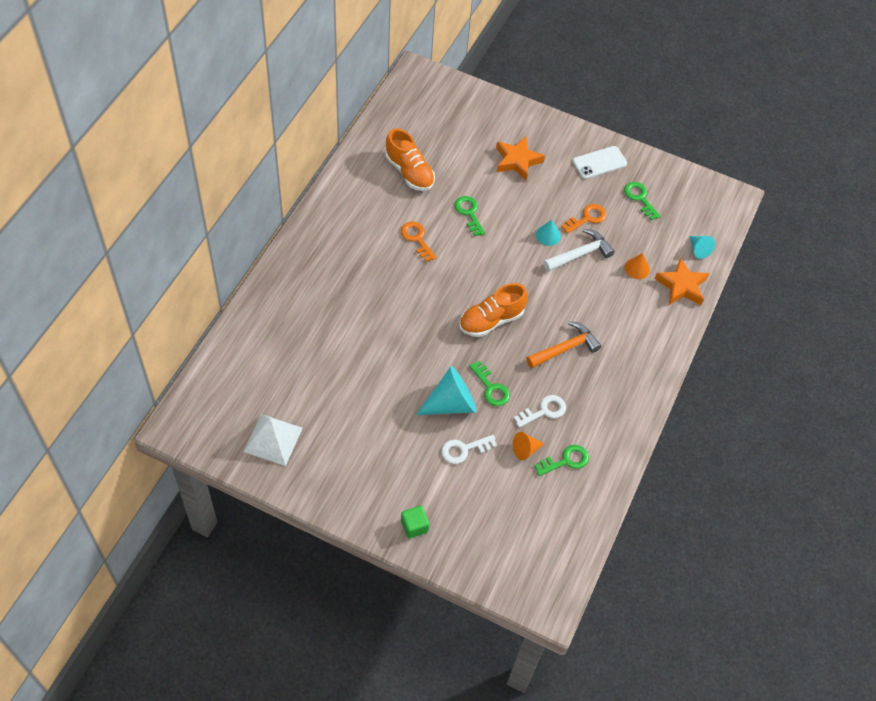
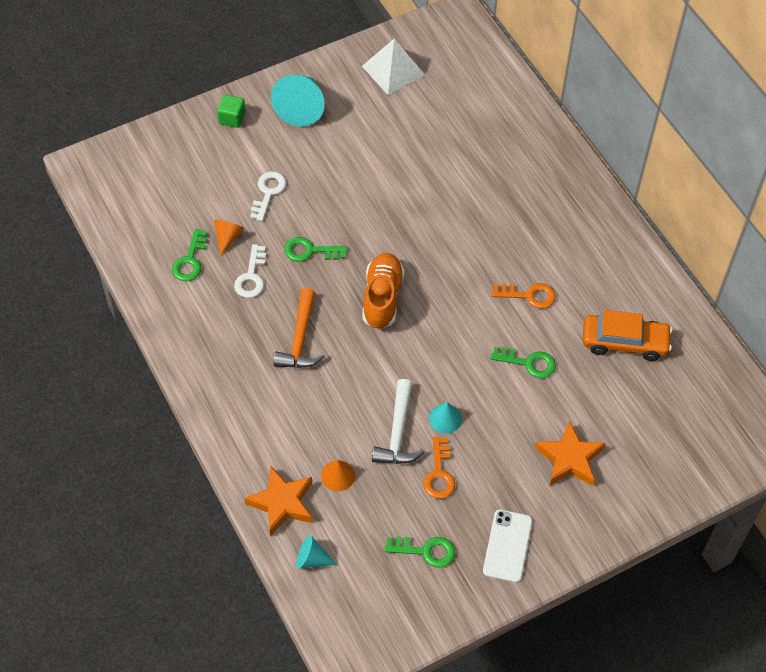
camera: 130 degrees right, 0 degrees up
orange shoe [385,128,435,191] -> orange car [583,310,672,361]
turquoise cone [416,366,477,415] -> turquoise cone moved to [271,75,325,127]

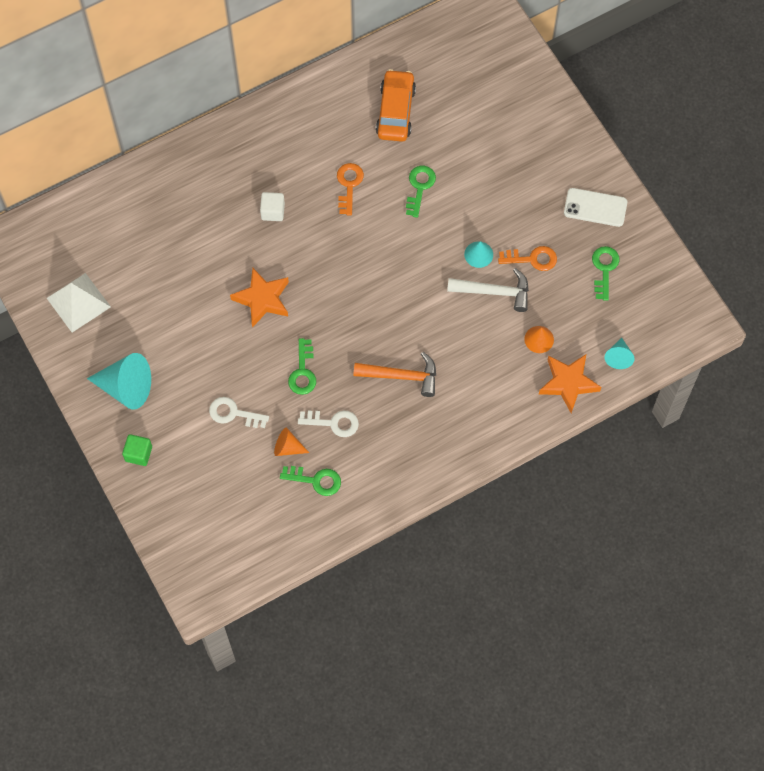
camera: 90 degrees left, 10 degrees up
orange shoe [362,253,405,330] -> none
orange star [535,420,606,486] -> orange star moved to [230,268,289,328]
none -> white cube [260,192,285,221]

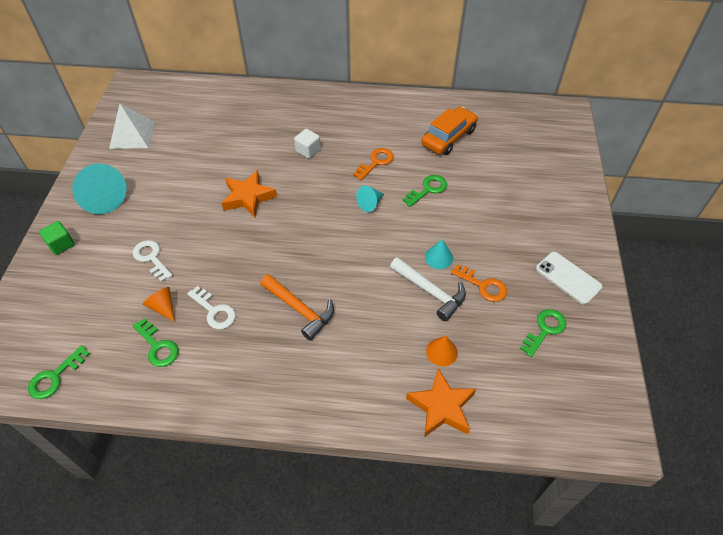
camera: 35 degrees right, 15 degrees down
green key [288,338,316,395] -> green key moved to [28,345,90,399]
turquoise cone [604,338,635,369] -> turquoise cone moved to [356,185,384,212]

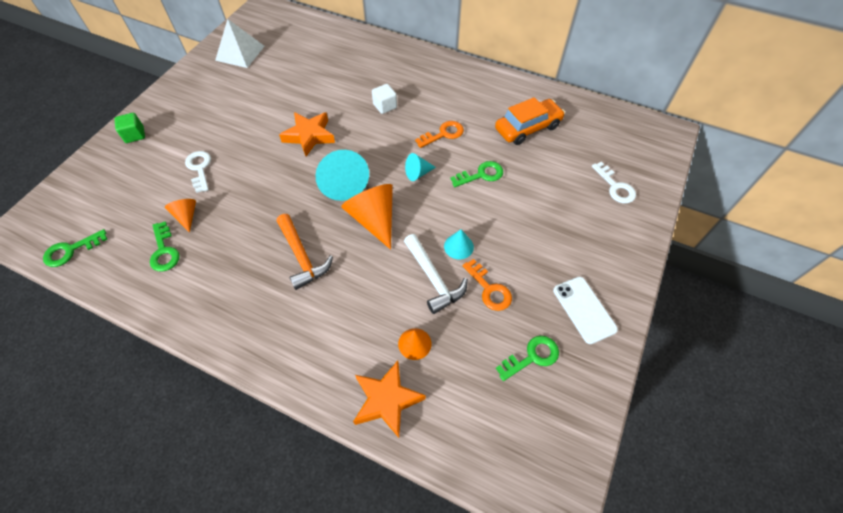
camera: 20 degrees right, 5 degrees up
turquoise cone [72,164,126,214] -> turquoise cone moved to [315,150,369,201]
white key [187,286,236,329] -> white key moved to [592,161,636,203]
none -> orange cone [341,184,393,250]

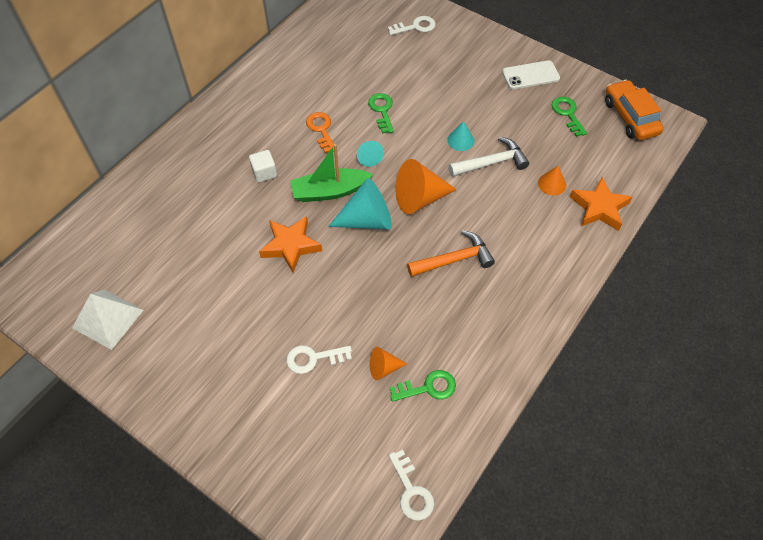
camera: 80 degrees left, 0 degrees up
green key [43,229,108,267] -> white key [389,450,434,521]
green cube [114,113,145,143] -> none
orange key [463,259,512,311] -> none
orange car [495,97,565,145] -> orange car moved to [605,80,664,140]
none -> green boat [290,144,374,202]

